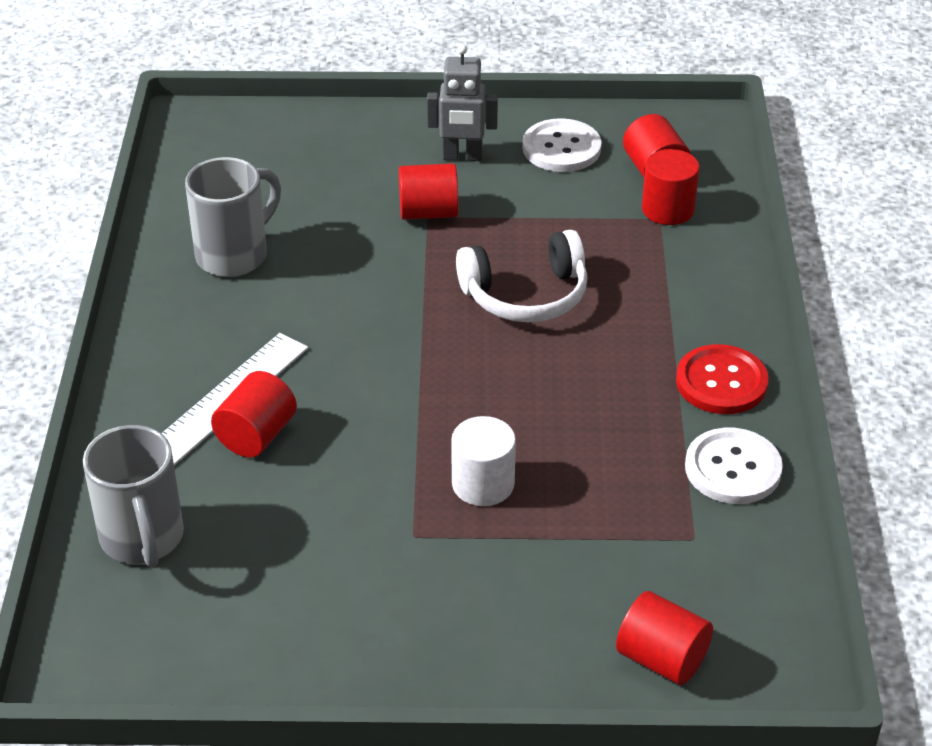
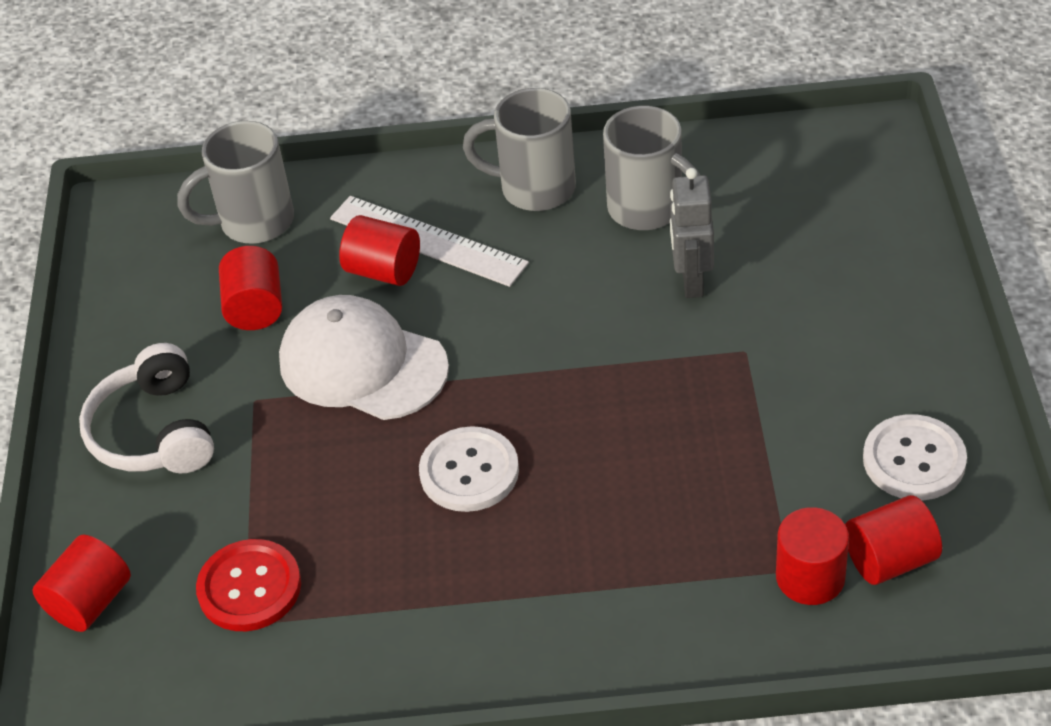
camera: 90 degrees right, 5 degrees up
red cylinder [399,163,459,220] -> red cylinder moved to [219,246,282,330]
grey robot [427,44,498,161] -> grey robot moved to [670,168,714,298]
white cylinder [451,416,516,506] -> none
white headphones [456,230,588,322] -> white headphones moved to [79,343,214,473]
red button [676,344,769,414] -> red button moved to [196,539,301,631]
white button [685,428,783,504] -> white button moved to [419,426,519,512]
none -> white cap [279,295,449,420]
none -> grey mug [463,88,576,211]

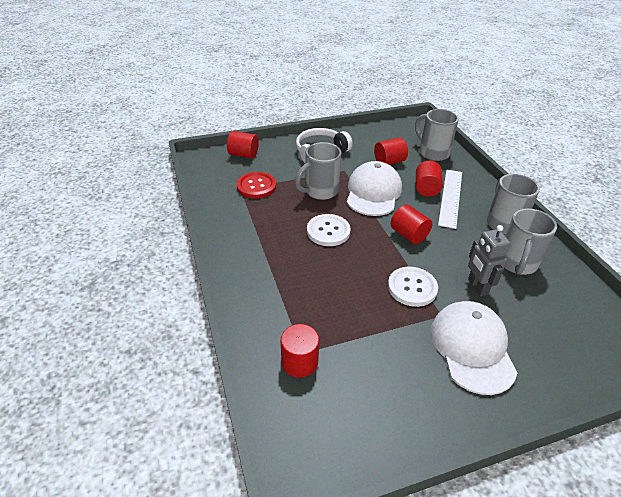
camera: 70 degrees right, 5 degrees down
grey robot [670,168,714,298] -> grey robot turned 90 degrees counterclockwise [468,225,510,296]
red cylinder [845,495,942,585] -> red cylinder moved to [391,205,432,244]
white button [863,414,967,500] -> white button moved to [388,267,438,307]
none -> grey mug [295,142,342,200]
none -> white cap [430,301,517,395]

